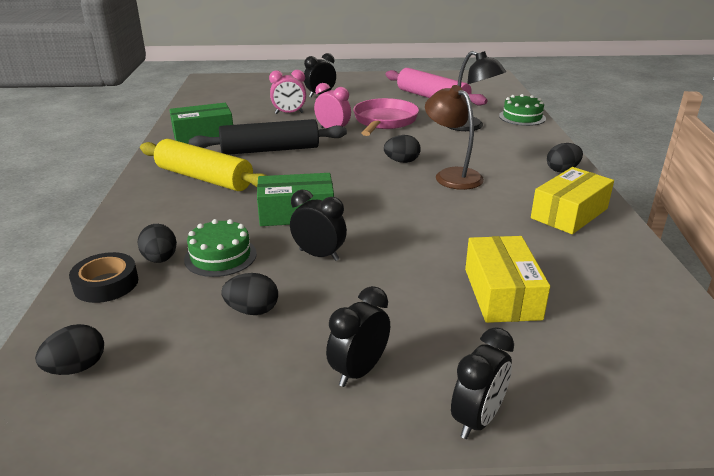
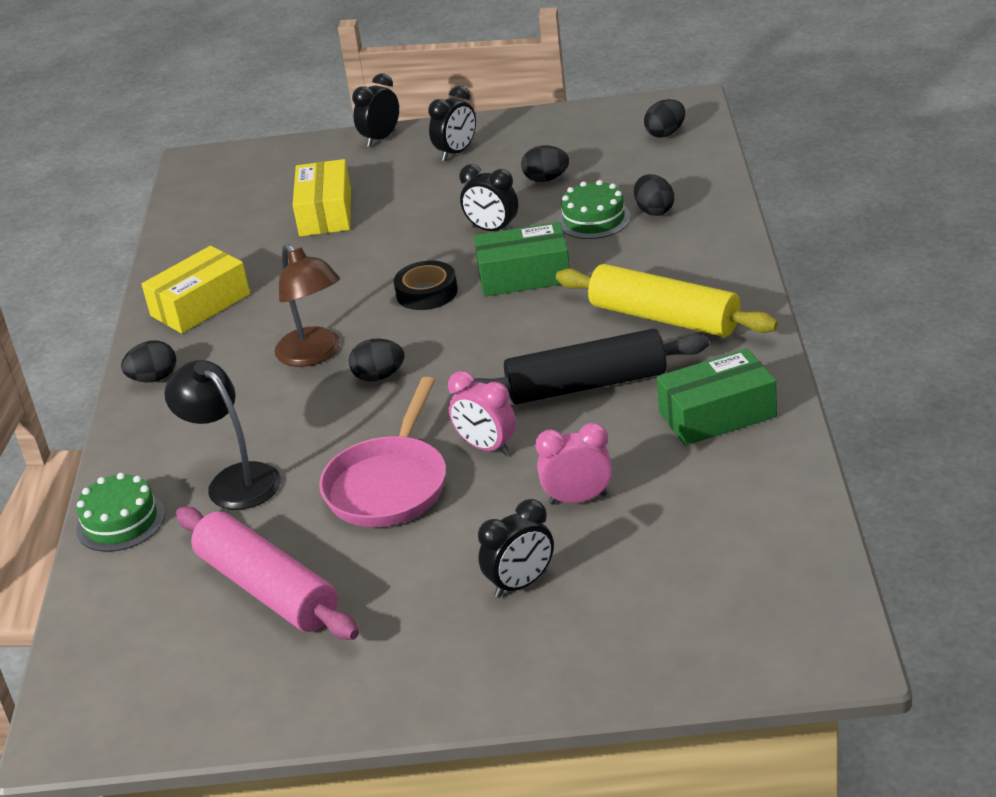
camera: 175 degrees left, 5 degrees up
black tape [69,252,138,303] -> black tape moved to [394,261,458,310]

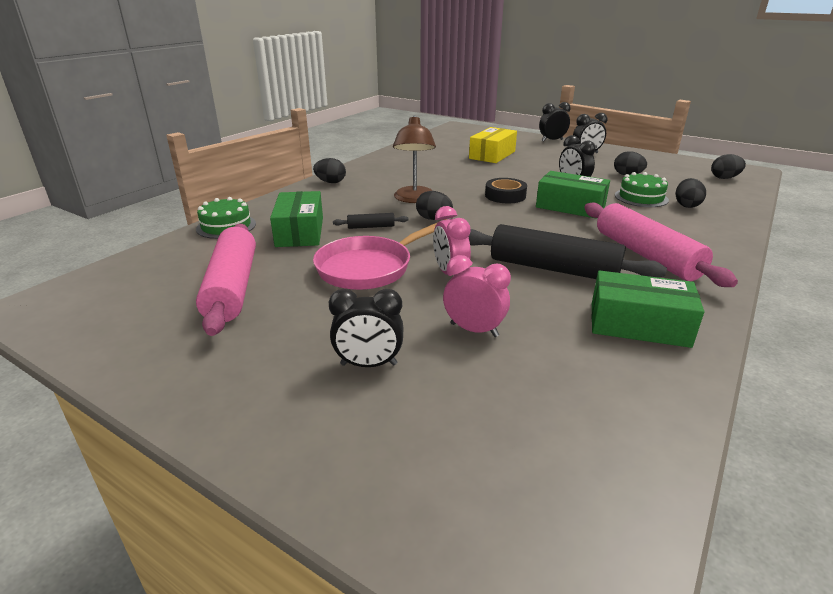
camera: 30 degrees right, 5 degrees down
yellow box [142,246,250,333] -> none
black lamp [165,360,281,510] -> green box [270,191,323,247]
yellow rolling pin [556,264,778,337] -> pink rolling pin [584,203,738,287]
none -> black rolling pin [333,213,408,229]

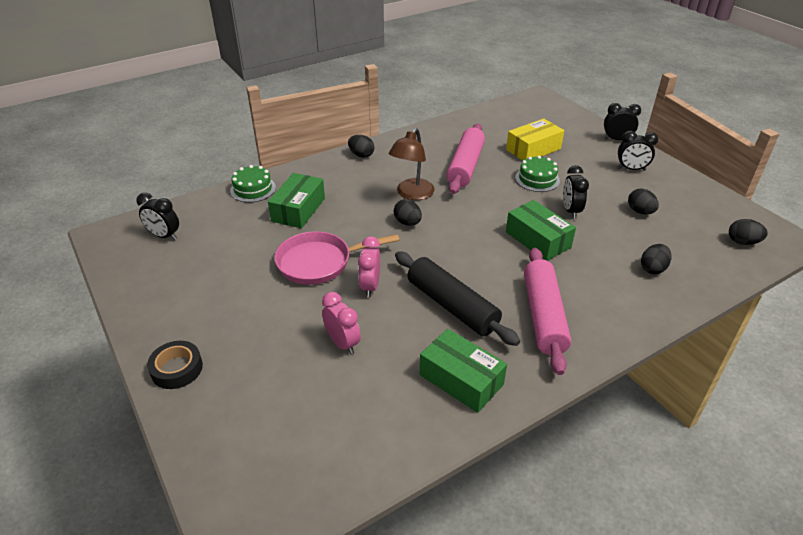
camera: 25 degrees right, 10 degrees up
pink rolling pin [196,224,256,336] -> pink rolling pin moved to [446,124,485,194]
black clock [329,289,403,367] -> black clock moved to [136,193,179,240]
black rolling pin [333,213,408,229] -> none
black tape [485,178,527,203] -> black tape moved to [147,341,203,389]
green cake [615,172,669,207] -> green cake moved to [515,156,560,192]

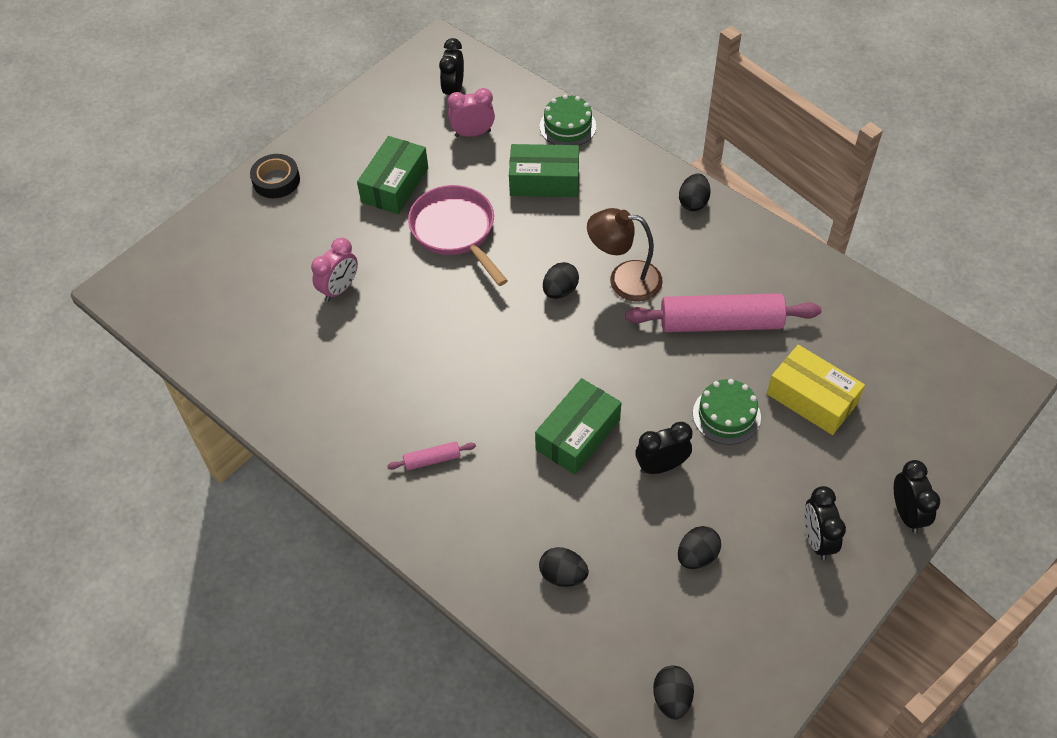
camera: 75 degrees right, 15 degrees up
pink clock [358,236,380,297] -> pink clock moved to [448,88,495,137]
black rolling pin [395,251,520,346] -> none
green box [420,329,507,413] -> green box moved to [357,136,428,214]
pink rolling pin [524,248,571,375] -> pink rolling pin [387,441,476,471], size x0.44

